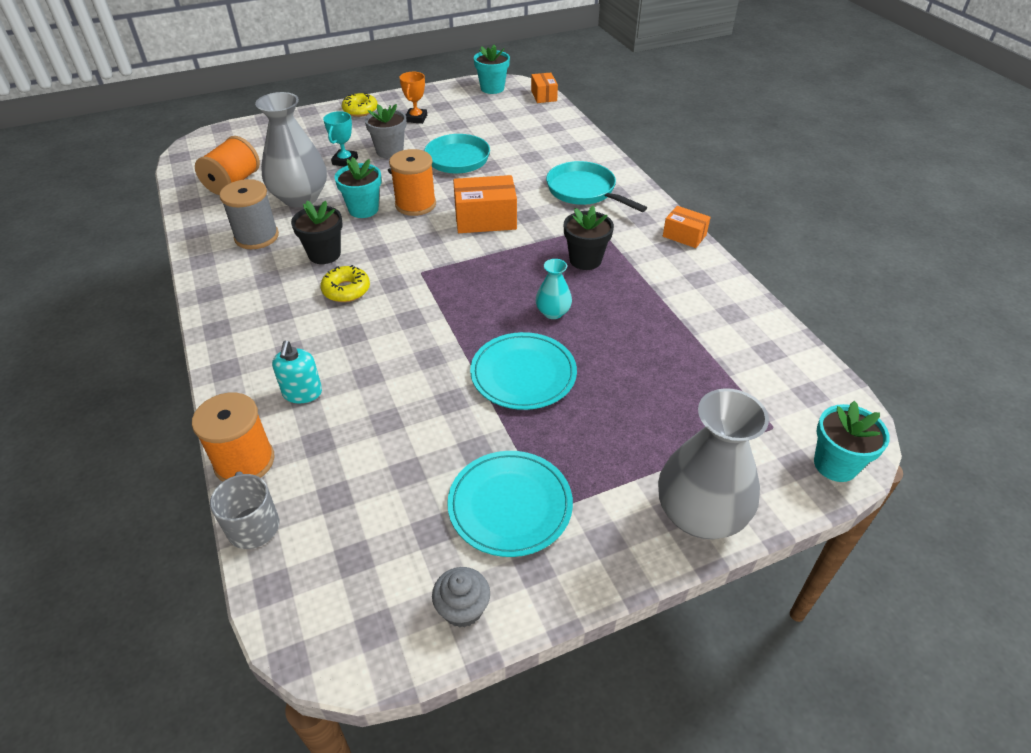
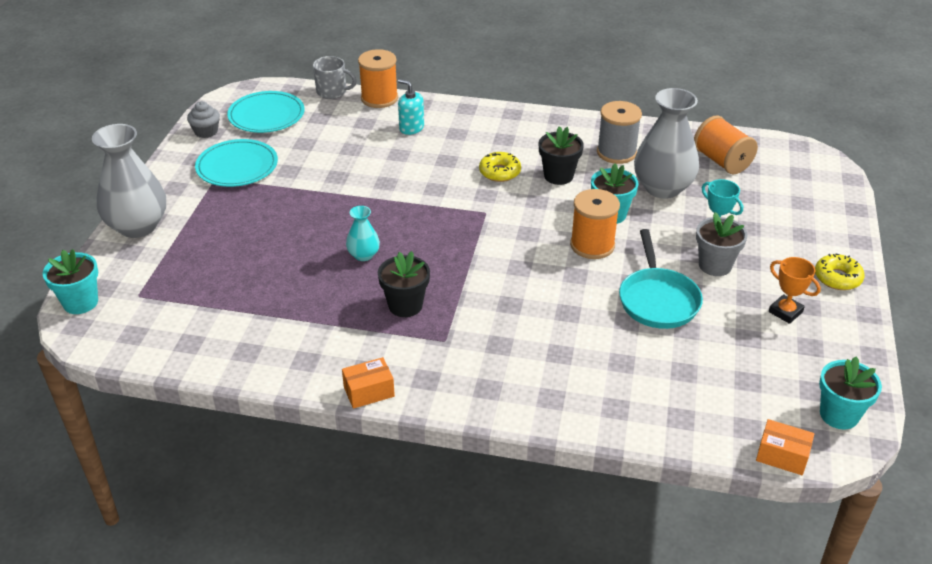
camera: 125 degrees right, 5 degrees down
orange box [453,175,517,233] -> none
turquoise plate [470,332,577,410] -> turquoise plate moved to [227,91,305,133]
turquoise pan [546,161,647,212] -> none

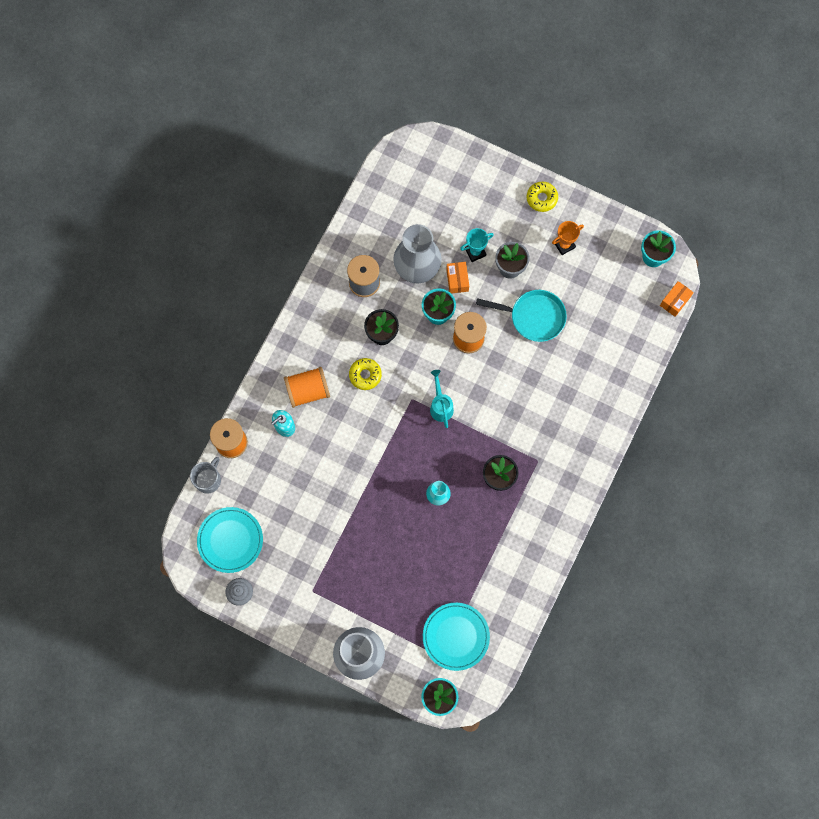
camera: 75 degrees left, 35 degrees up
turquoise plate [195,139,278,187] -> turquoise plate moved to [423,603,490,671]
orange box [342,357,395,409] -> orange box moved to [446,262,469,294]
orange spool [694,116,758,174] -> orange spool moved to [284,367,330,408]
none -> turquoise watering can [430,370,454,428]

